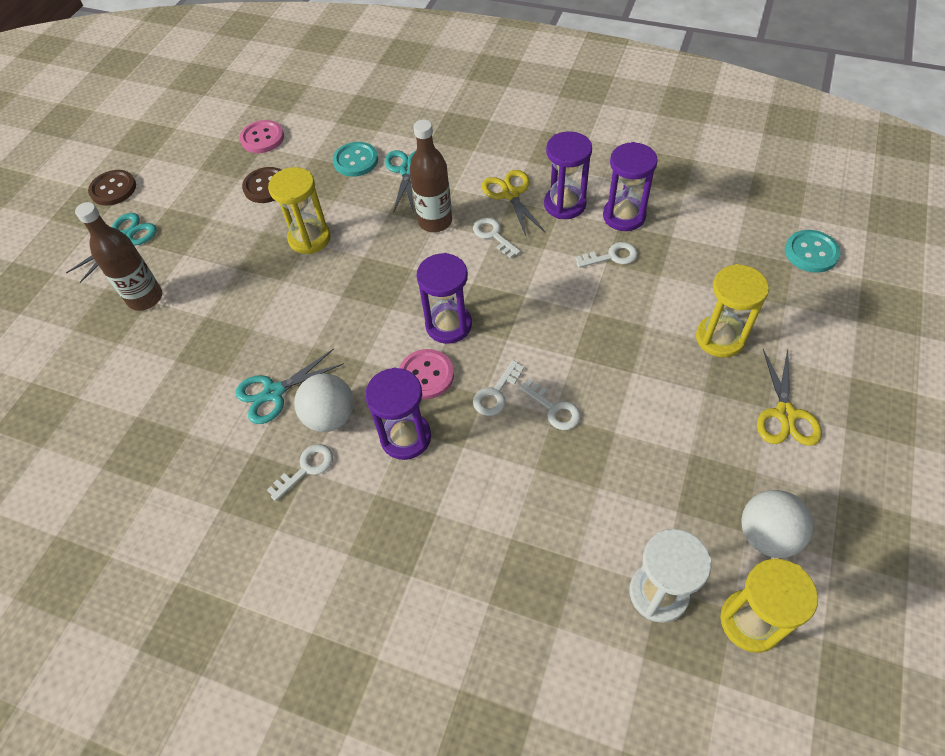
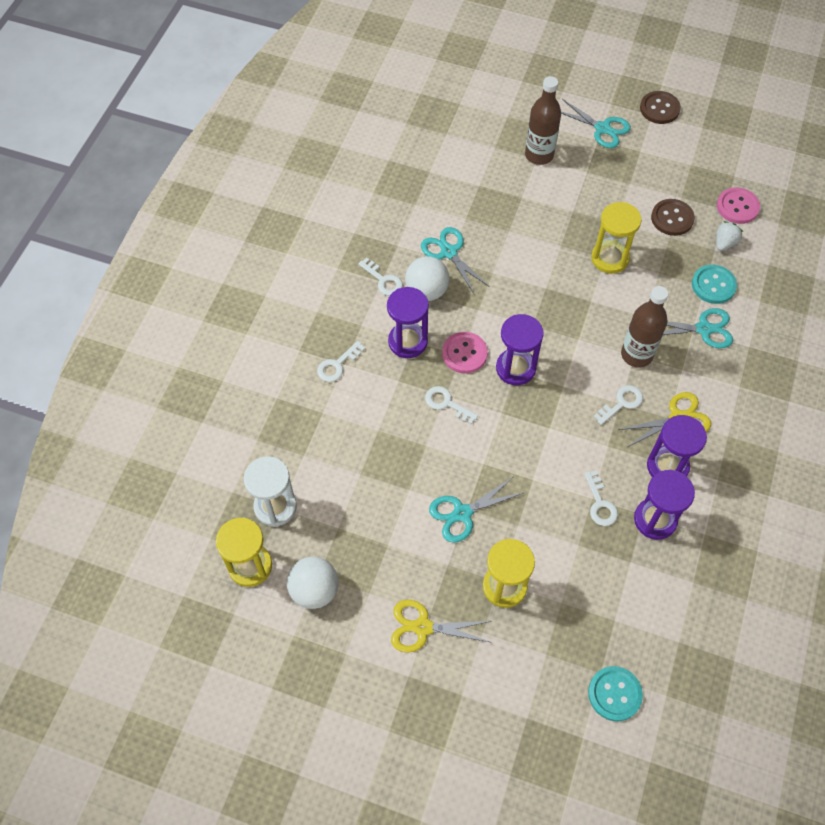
camera: 85 degrees right, 5 degrees up
white key [519,379,581,430] -> white key moved to [317,341,365,382]
none -> turquoise scissors [429,477,523,543]
none -> white strawberry [716,221,743,251]

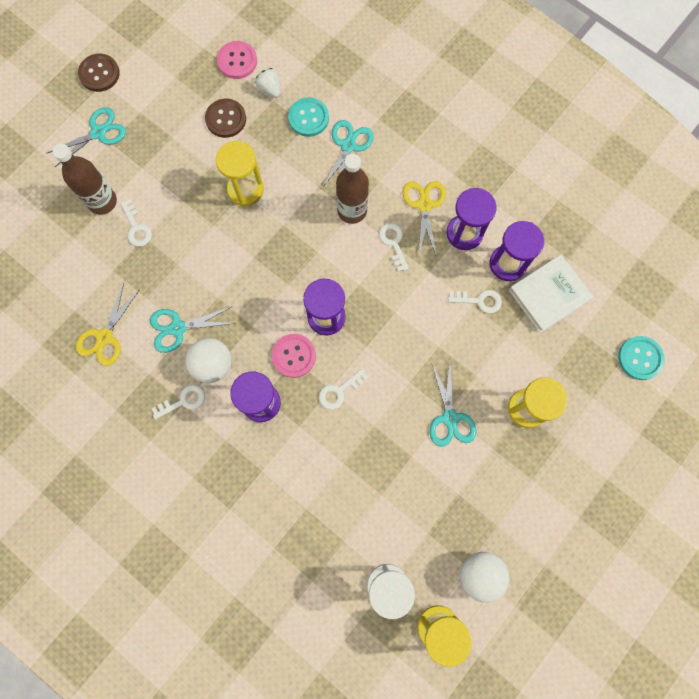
camera: 70 degrees left, 15 degrees up
white key [317,341,365,382] -> white key moved to [121,199,152,246]
yellow scissors [391,600,492,653] -> yellow scissors moved to [76,283,140,366]
none -> white book [509,255,593,333]

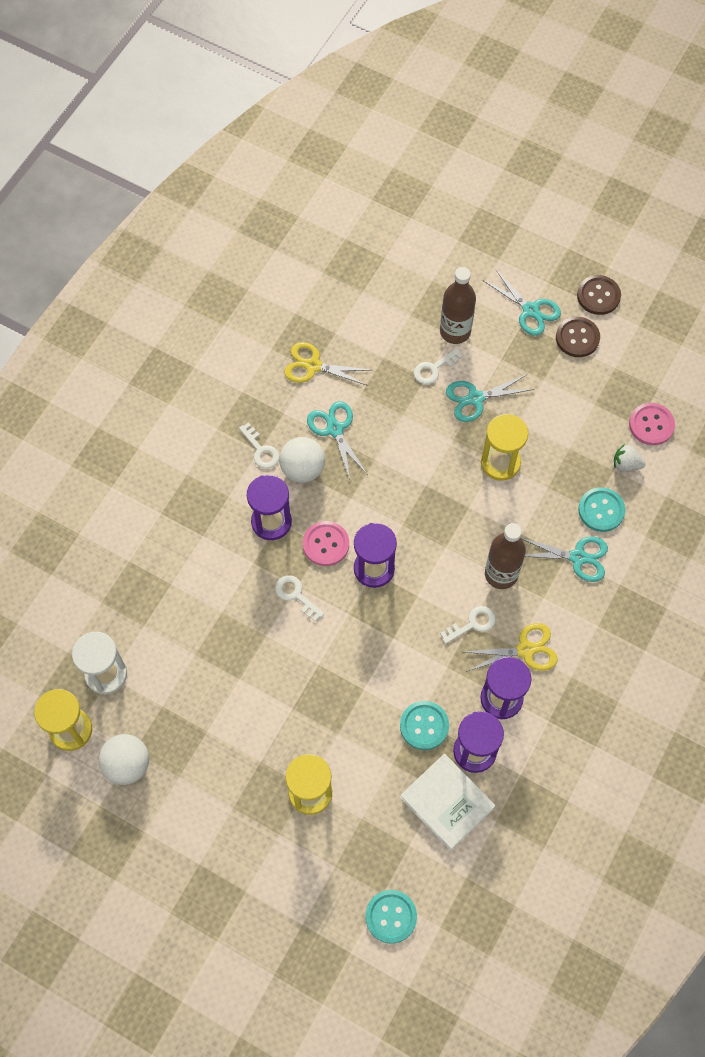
camera: 80 degrees right, 10 degrees down
brown button [205,99,246,138] -> brown button moved to [556,317,600,357]
white strawberry [256,68,280,98] -> white strawberry turned 120 degrees counterclockwise [614,444,646,472]
turquoise scissors [429,361,476,447] -> turquoise scissors moved to [446,374,535,422]
white key [448,290,502,313] -> turquoise button [400,701,449,750]

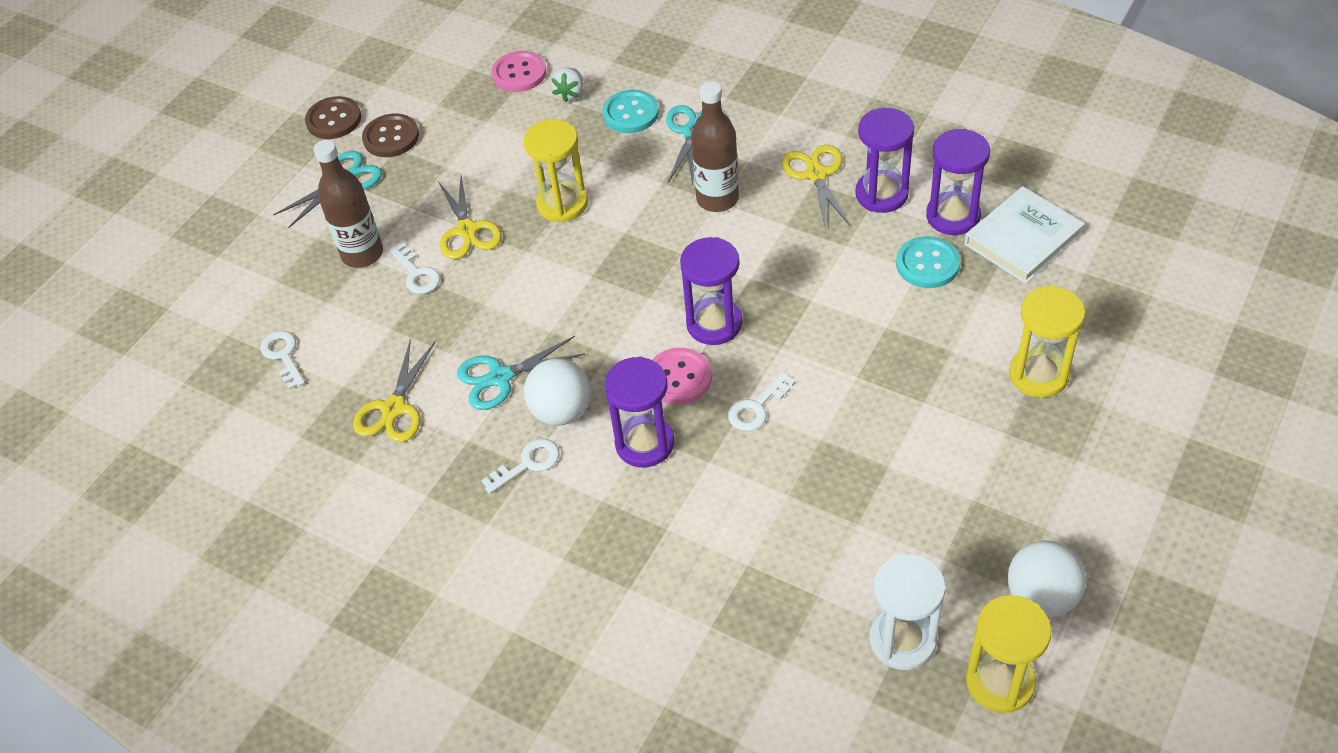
camera: 85 degrees left, 15 degrees down
turquoise button [365,890,417,944] -> none
white key [440,606,496,644] -> white key moved to [260,331,305,389]
turquoise scissors [446,374,535,422] -> yellow scissors [438,176,502,259]

